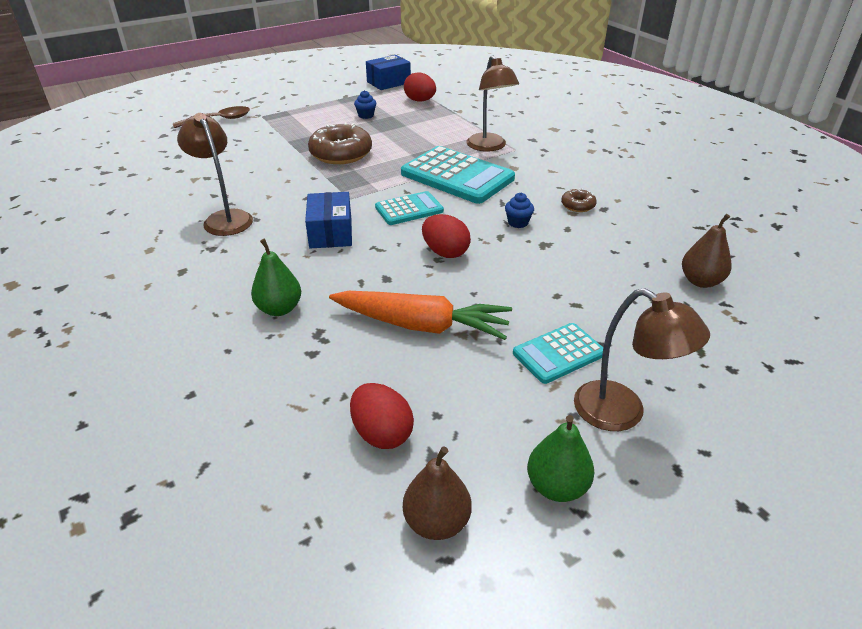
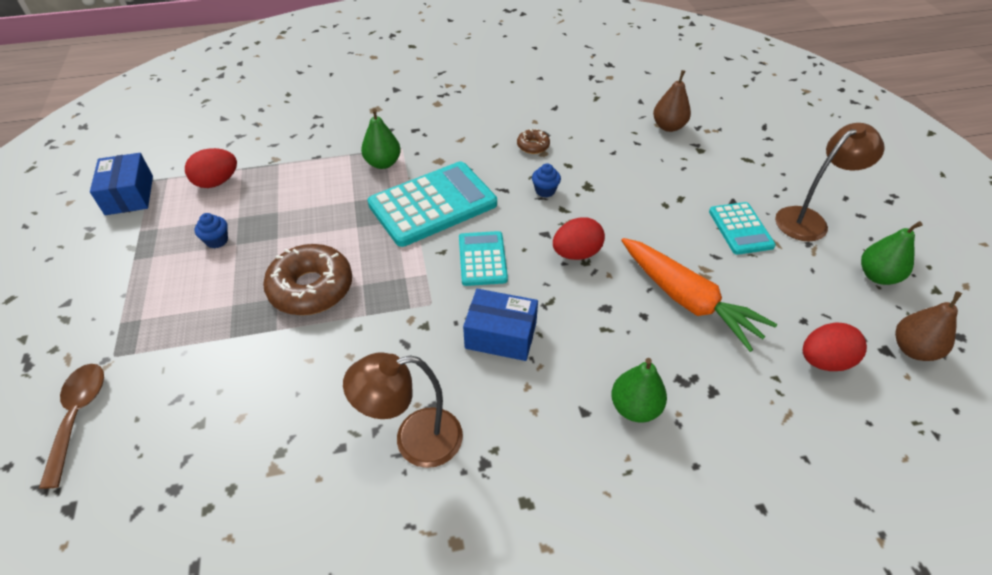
camera: 70 degrees left, 10 degrees up
orange carrot [329,291,512,340] -> orange carrot turned 105 degrees clockwise [621,238,777,352]
brown lamp [466,55,519,152] -> green pear [361,108,401,169]

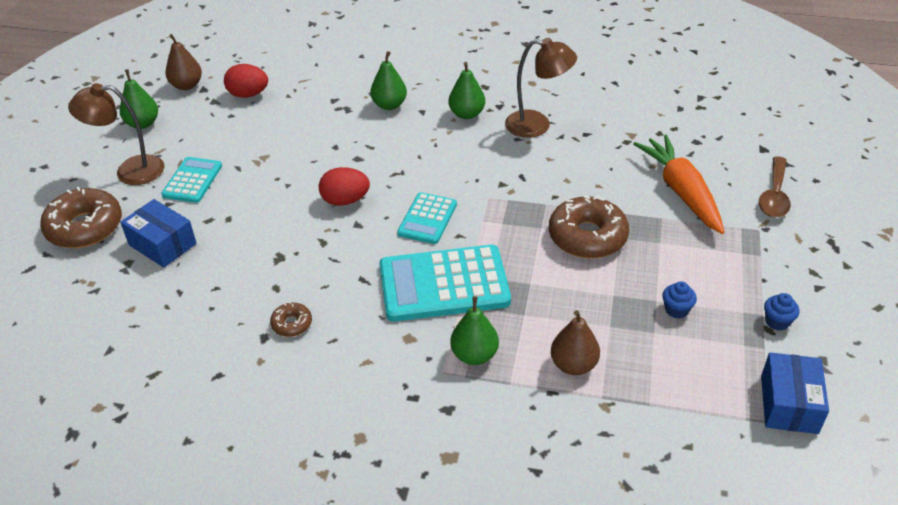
camera: 155 degrees left, 5 degrees down
red egg [185,148,237,188] -> none
blue box [463,289,538,361] -> blue box moved to [120,199,197,268]
blue cupcake [532,163,561,198] -> blue cupcake moved to [764,293,799,331]
orange carrot [621,238,777,352] -> orange carrot moved to [633,135,724,234]
brown pear [653,70,691,132] -> brown pear moved to [551,310,600,375]
none -> brown donut [40,187,122,248]
none -> green pear [448,62,485,119]

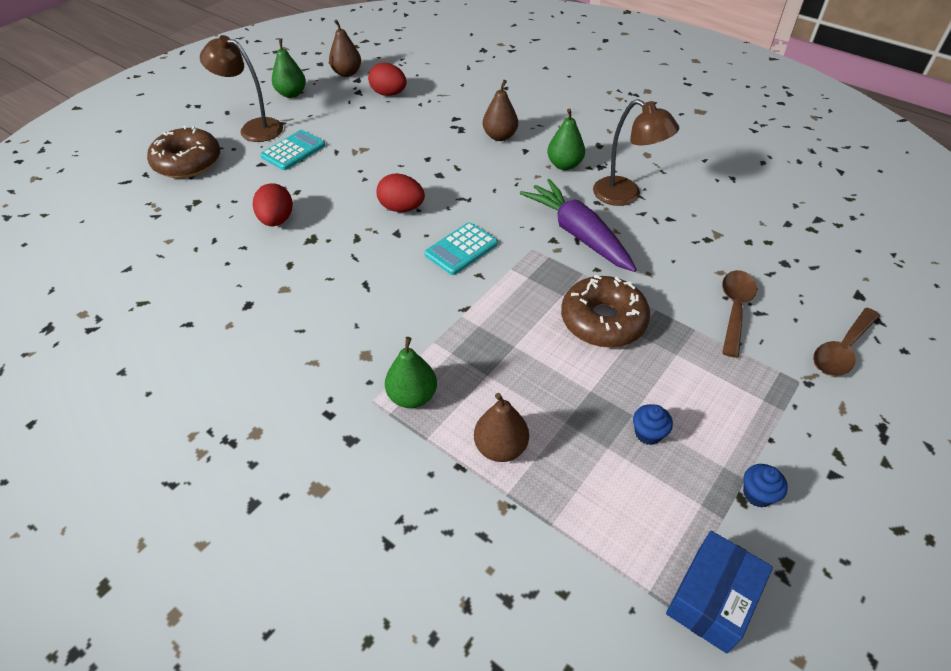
camera: 25 degrees right, 5 degrees up
blue box [120,199,197,268] -> none
brown donut [270,302,312,337] -> none
green pear [370,51,407,110] -> brown pear [483,80,518,141]
turquoise calculator [379,245,511,322] -> none
orange carrot [633,135,724,234] -> brown spoon [722,270,757,358]
none -> red egg [253,183,293,226]
none -> purple carrot [520,179,637,272]

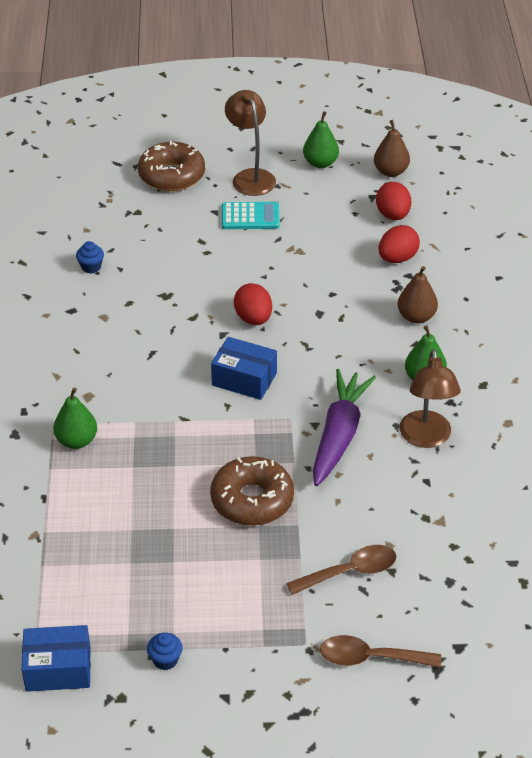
camera: 50 degrees right, 5 degrees down
red egg [253,183,293,226] -> red egg moved to [378,225,420,263]
turquoise calculator [425,222,498,275] -> blue box [211,337,277,400]
brown pear [474,393,529,462] -> none
blue cupcake [633,404,673,445] -> blue cupcake moved to [76,241,104,274]

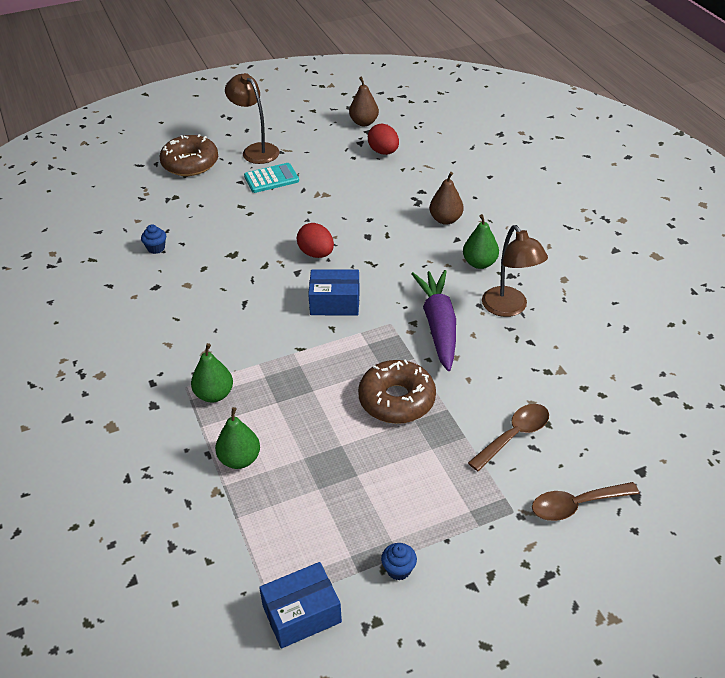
camera: 20 degrees left, 0 degrees up
green pear [303,111,339,168] -> green pear moved to [215,407,260,469]
red egg [378,225,420,263] -> none

